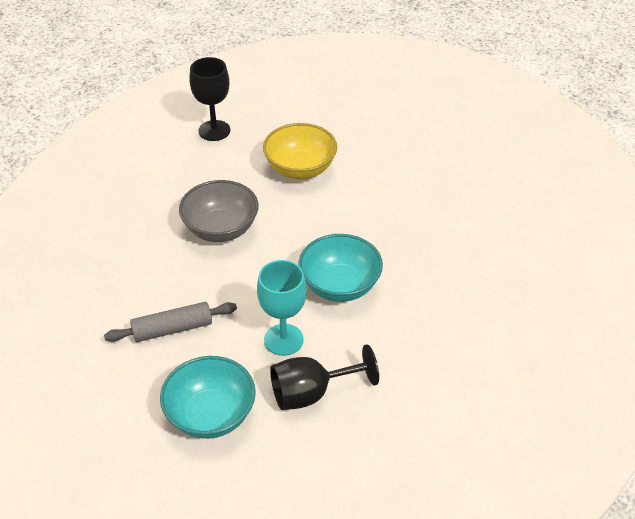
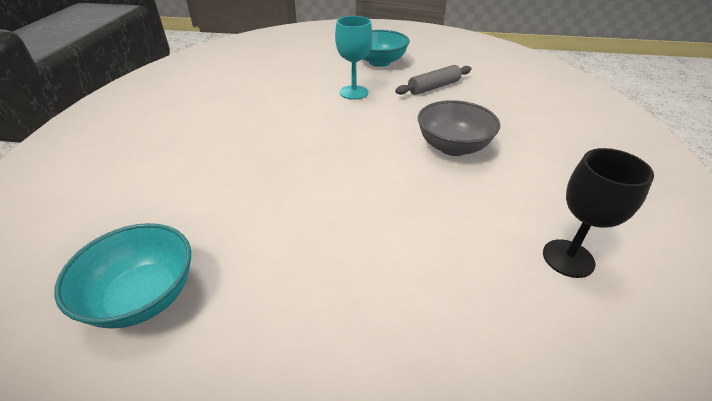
camera: 165 degrees right, 5 degrees down
yellow bowl [263,123,337,179] -> none
black goblet [270,344,379,410] -> none
turquoise bowl [298,234,383,302] -> turquoise bowl moved to [54,223,191,328]

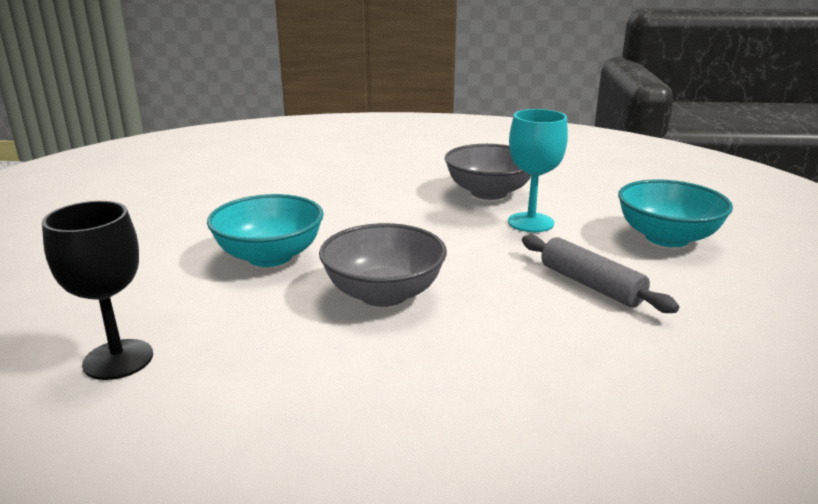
camera: 85 degrees right, 15 degrees down
turquoise bowl [54,223,191,328] -> turquoise bowl moved to [207,194,324,267]
none -> grey bowl [445,144,531,200]

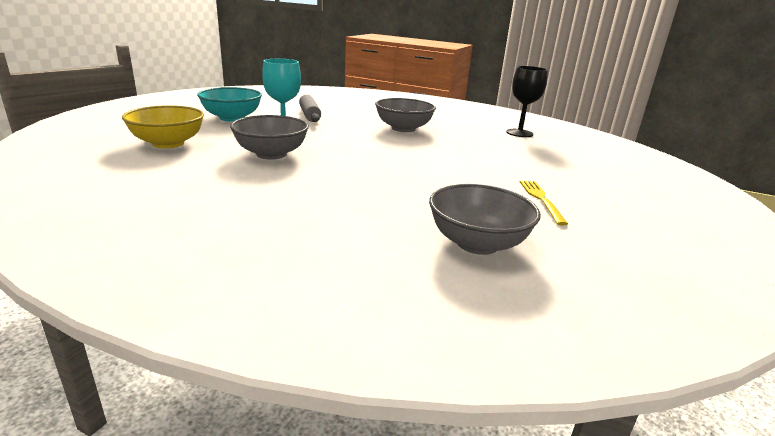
camera: 160 degrees left, 0 degrees up
turquoise bowl [207,194,324,267] -> none
none -> yellow bowl [122,105,204,148]
none -> grey bowl [429,184,541,255]
none -> yellow fork [520,181,568,225]

